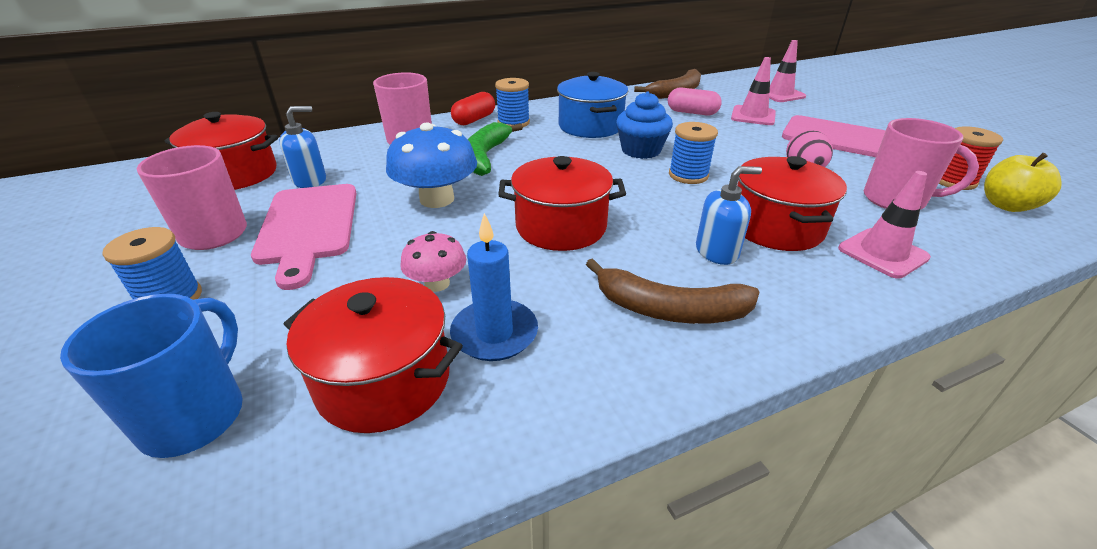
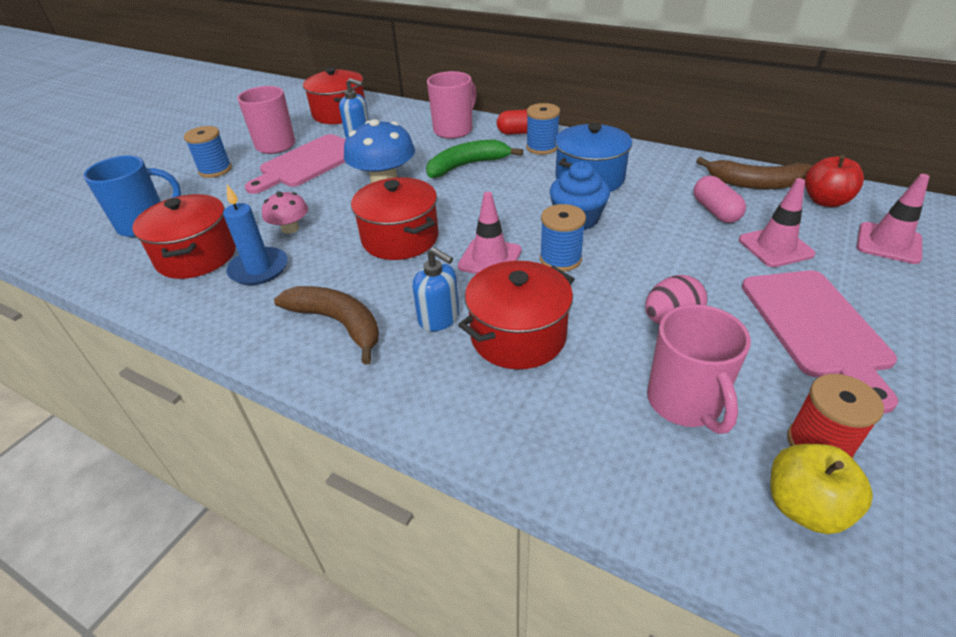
camera: 55 degrees right, 5 degrees up
brown banana [586,258,759,324] -> brown banana turned 150 degrees clockwise [274,286,379,365]
pink traffic cone [838,171,931,279] -> pink traffic cone moved to [458,192,522,274]
none -> red apple [805,155,864,207]

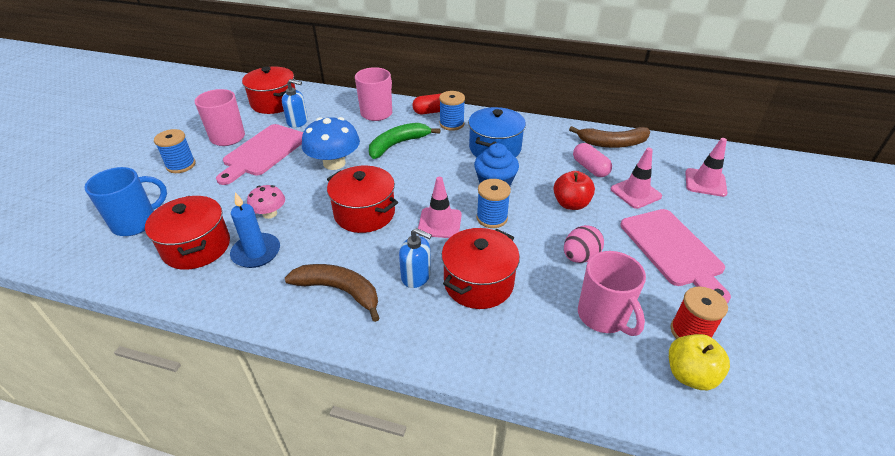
camera: 15 degrees left, 0 degrees up
red apple [805,155,864,207] -> red apple moved to [553,171,595,210]

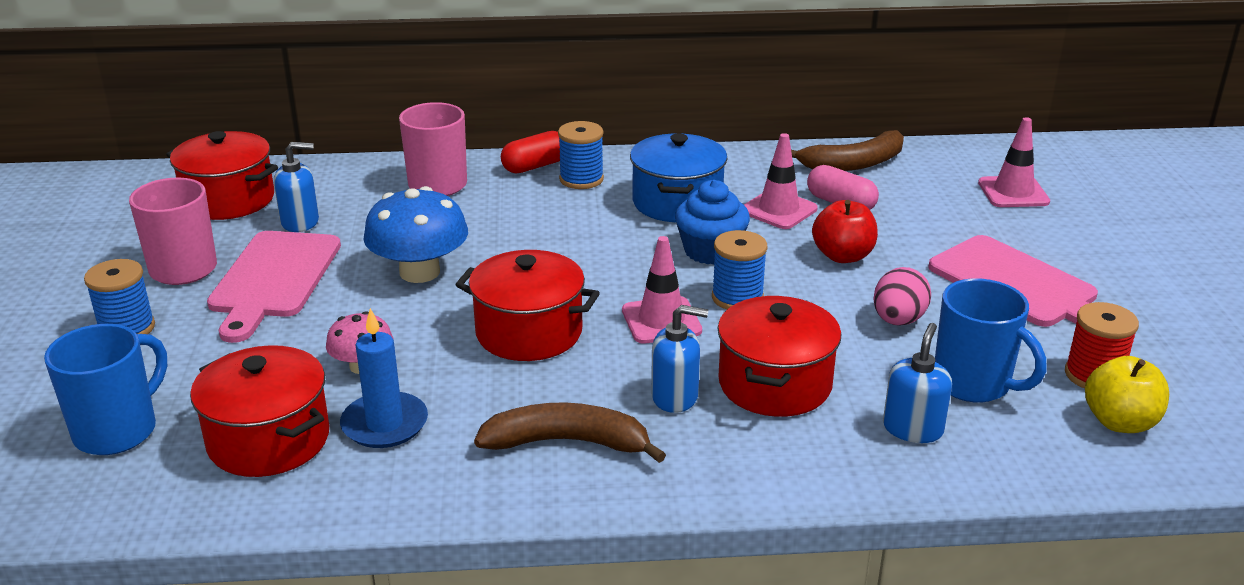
camera: 20 degrees left, 10 degrees down
green banana [369,123,440,159] -> none
pink mug [578,251,646,336] -> blue mug [935,278,1046,403]
pink traffic cone [611,148,662,209] -> pink traffic cone moved to [744,133,818,229]
none -> blue soap dispenser [883,323,952,443]

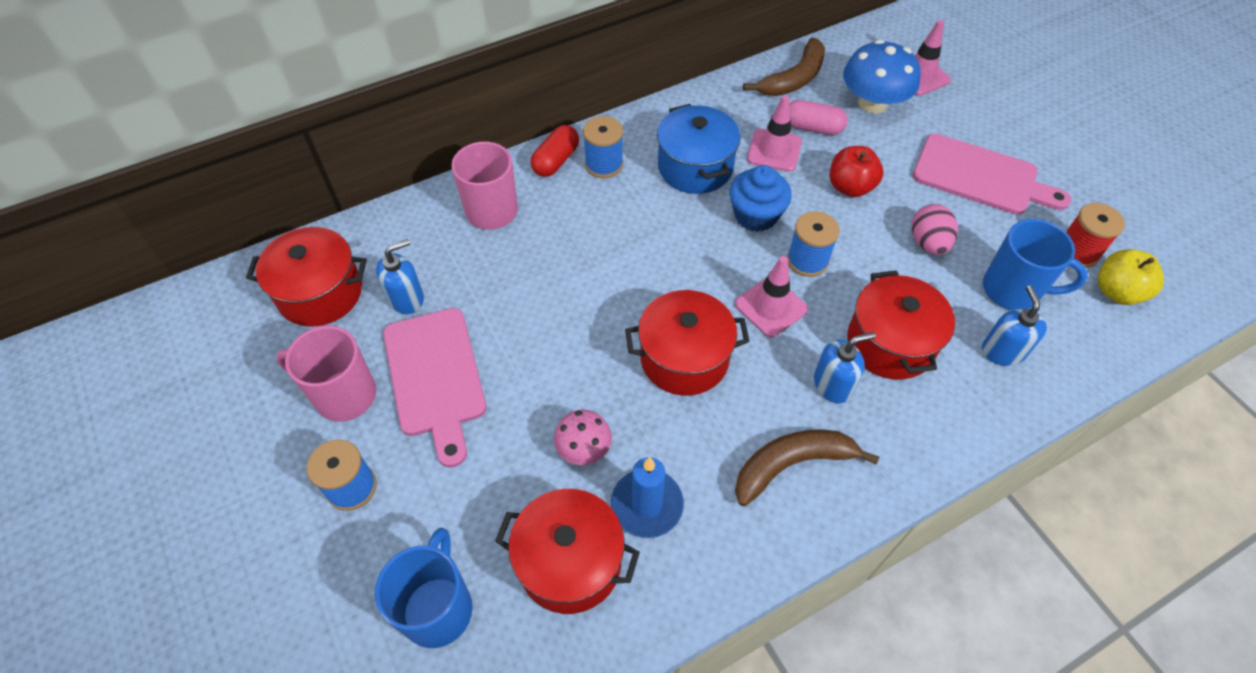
camera: 25 degrees left, 25 degrees up
blue mushroom [364,186,468,283] -> blue mushroom moved to [843,40,921,114]

